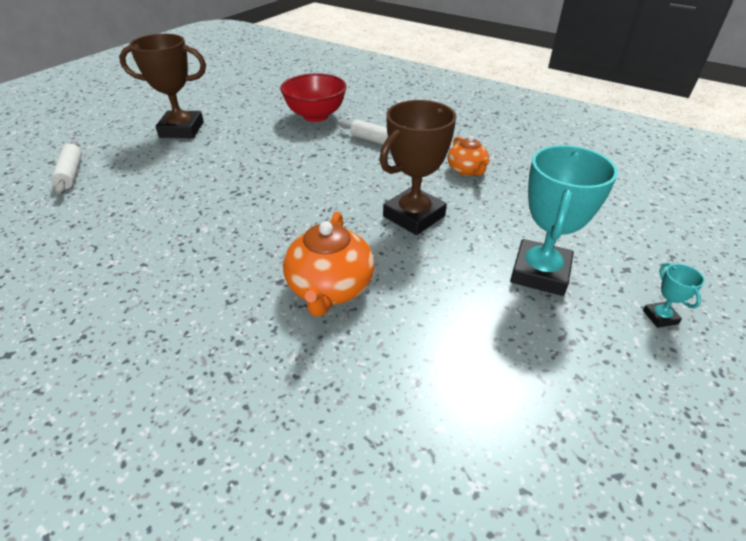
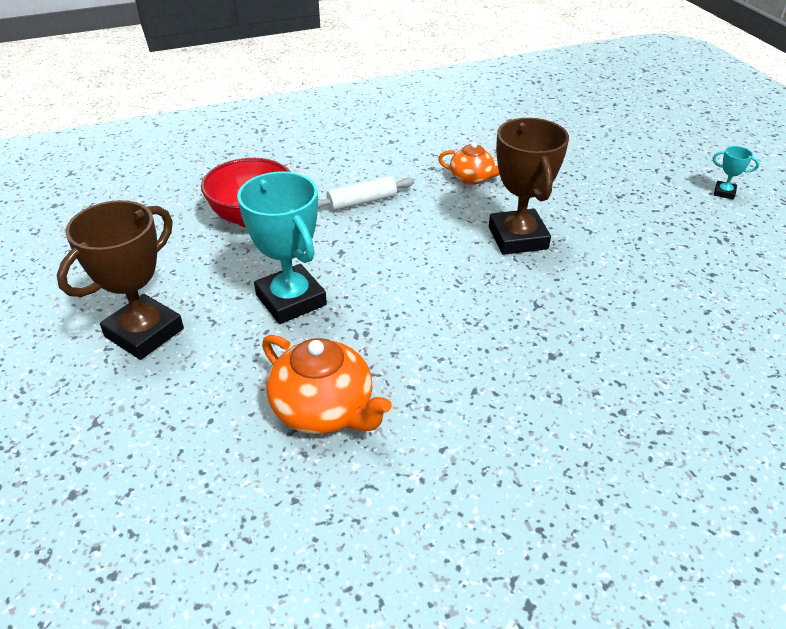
camera: 55 degrees left, 0 degrees up
white rolling pin [51,140,82,195] -> none
orange teapot [283,212,374,317] -> orange teapot moved to [262,335,392,434]
turquoise trophy [510,145,618,296] -> turquoise trophy moved to [237,172,327,324]

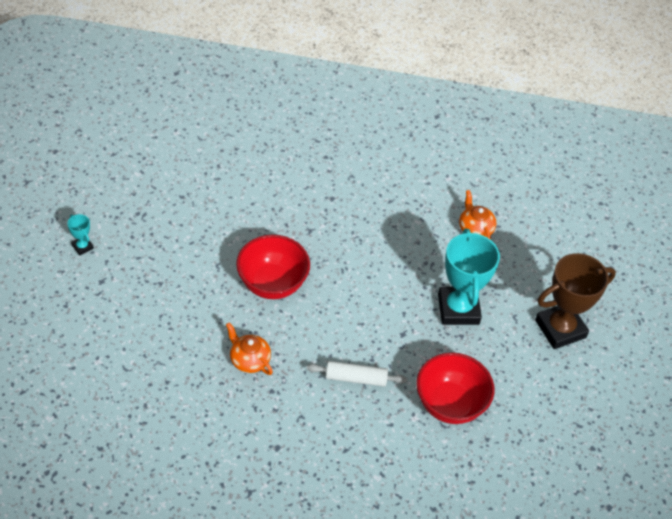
camera: 155 degrees left, 10 degrees up
orange teapot [262,335,392,434] -> orange teapot [459,190,496,240], size x0.62
brown trophy [489,118,569,255] -> red bowl [236,235,310,299]

